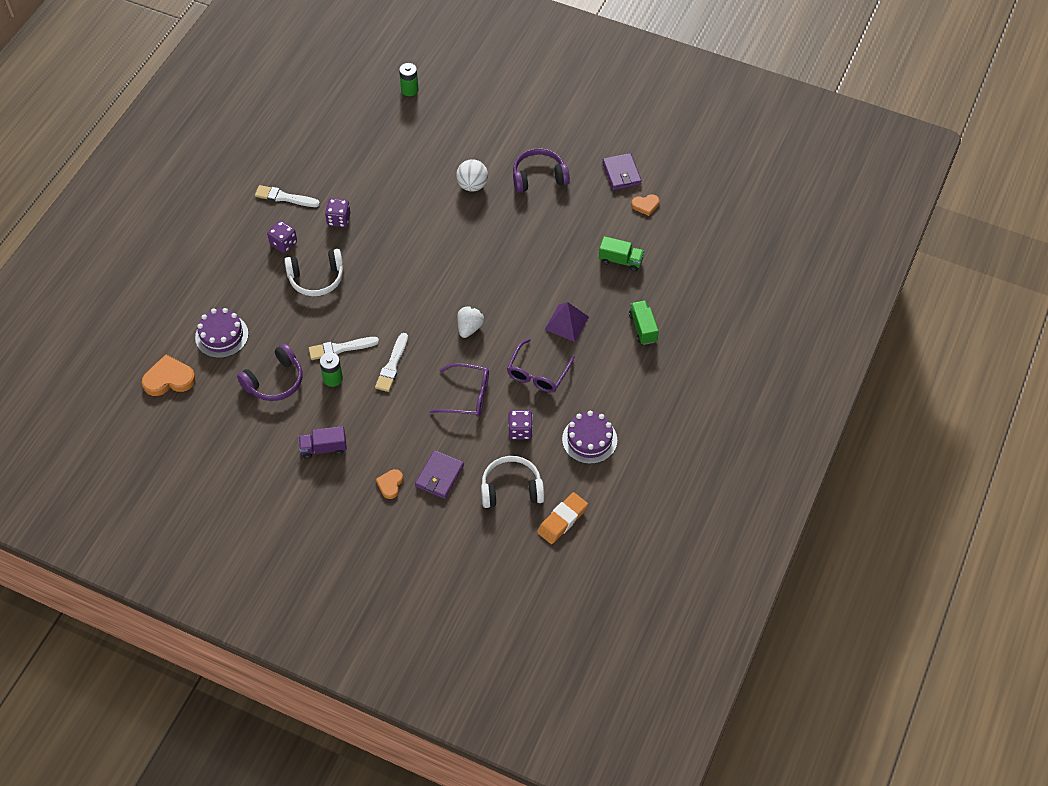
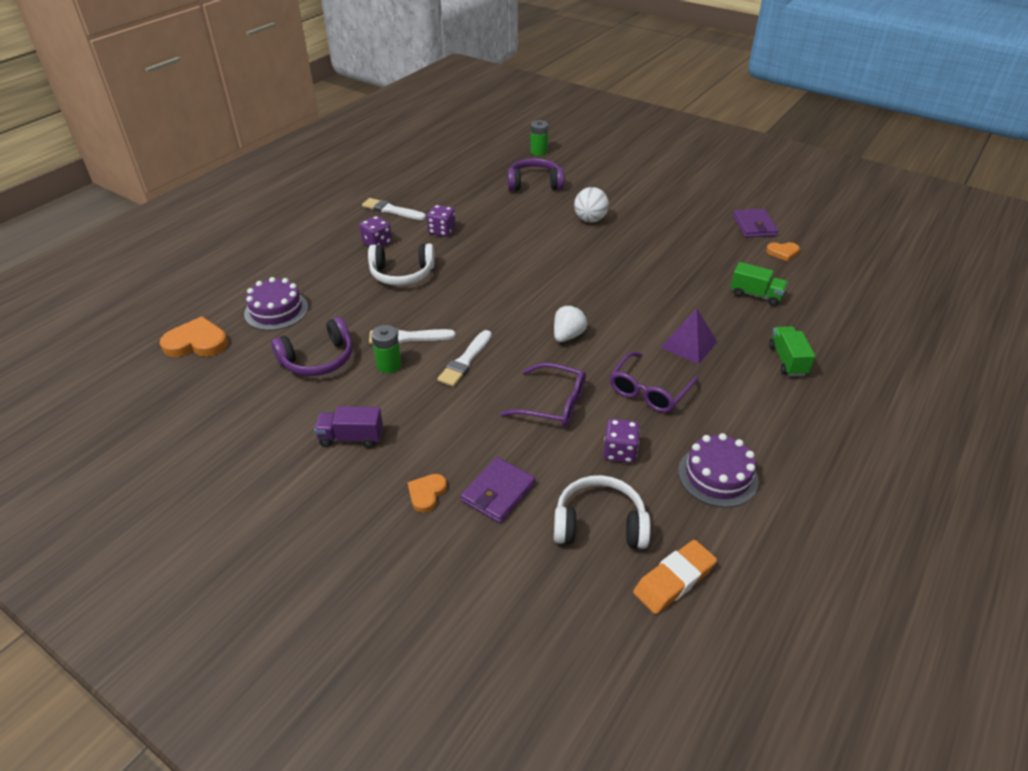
camera: 10 degrees right, 15 degrees down
purple headphones [513,148,570,193] -> purple headphones moved to [508,158,564,191]

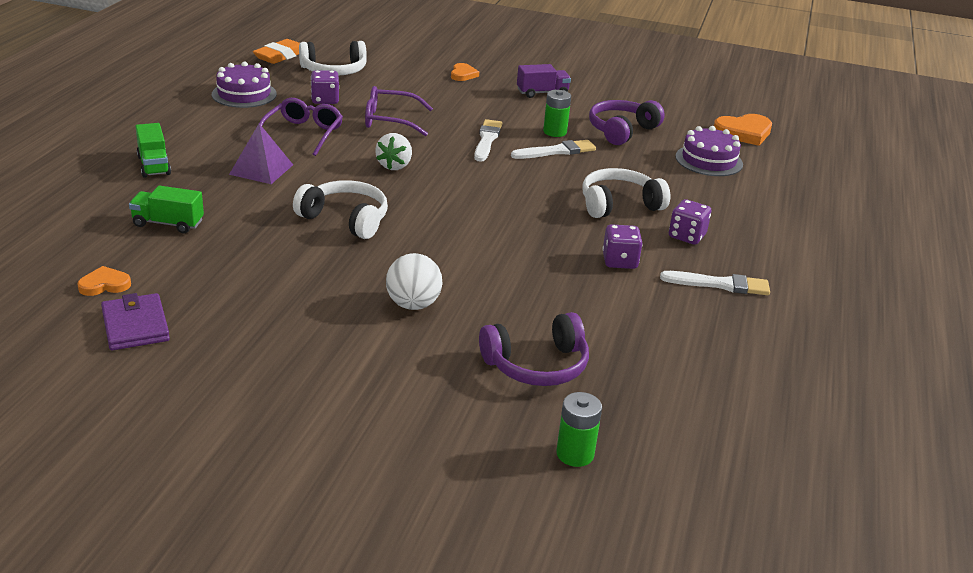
camera: 160 degrees right, 10 degrees down
purple wallet [460,457,535,523] -> none
none -> white headphones [293,180,388,239]

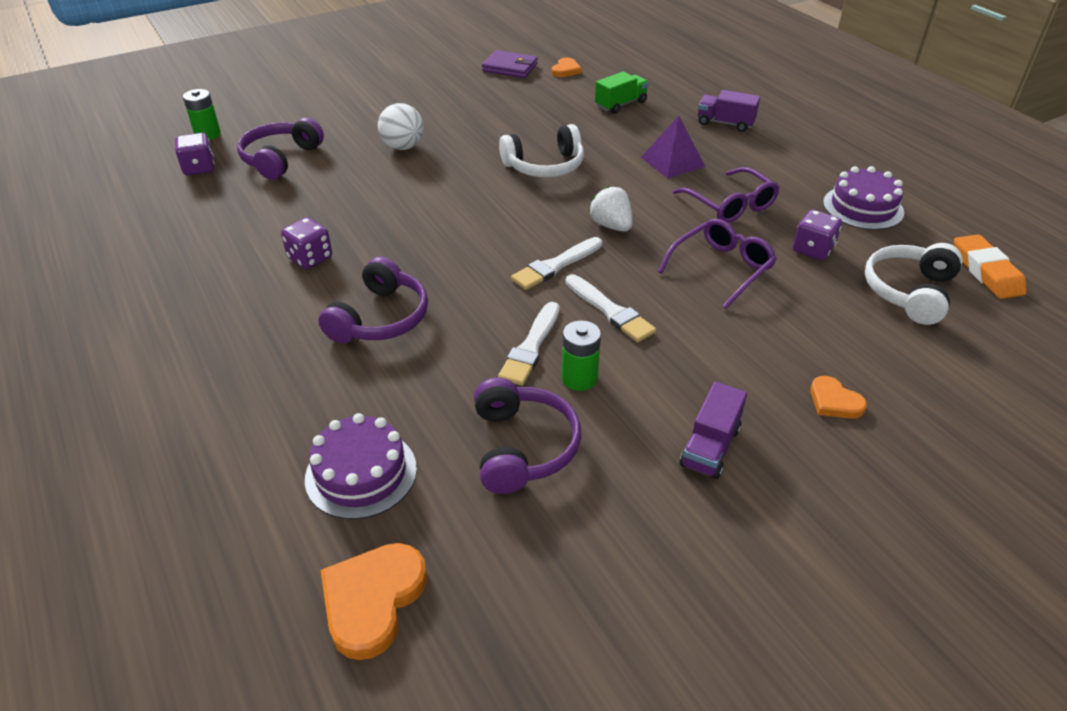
camera: 135 degrees right, 10 degrees up
green truck [135,123,171,178] -> purple truck [698,90,760,132]
white headphones [582,168,670,218] -> purple headphones [318,256,428,344]
white brush [660,271,770,295] -> white brush moved to [511,237,602,290]
purple dice [669,199,711,245] -> purple dice moved to [175,133,215,175]

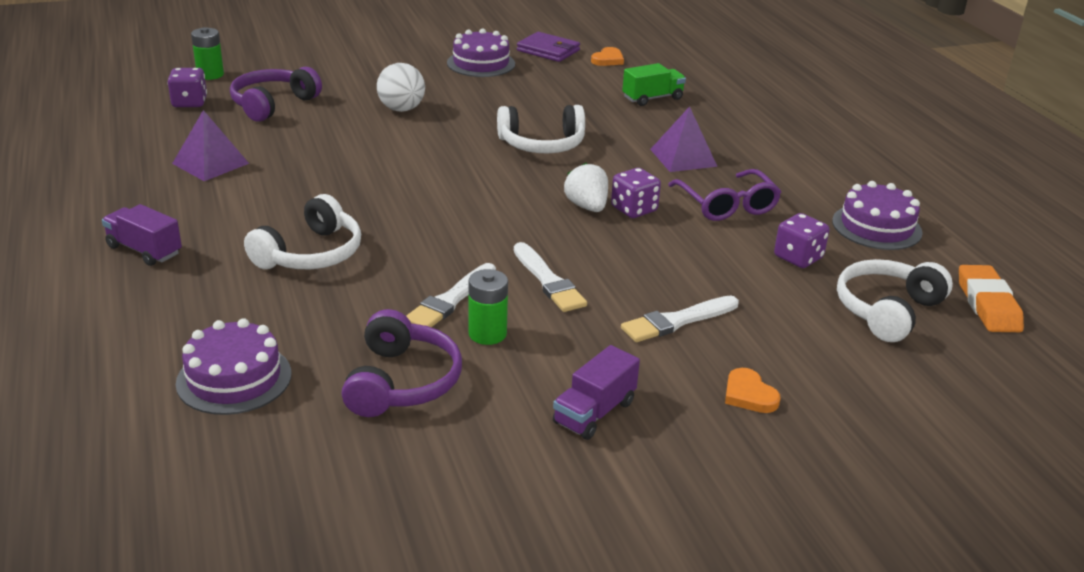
camera: 10 degrees right, 10 degrees down
purple dice [281,217,332,269] -> purple dice moved to [611,168,661,218]
purple headphones [318,256,428,344] -> white headphones [244,194,361,269]
orange heart [320,543,427,660] -> none
white brush [511,237,602,290] -> white brush moved to [621,295,739,342]
purple glasses [658,219,777,309] -> none
purple truck [698,90,760,132] -> purple truck moved to [102,204,182,266]
none -> purple pyramid [172,110,249,181]
none -> purple cake [447,28,515,77]

